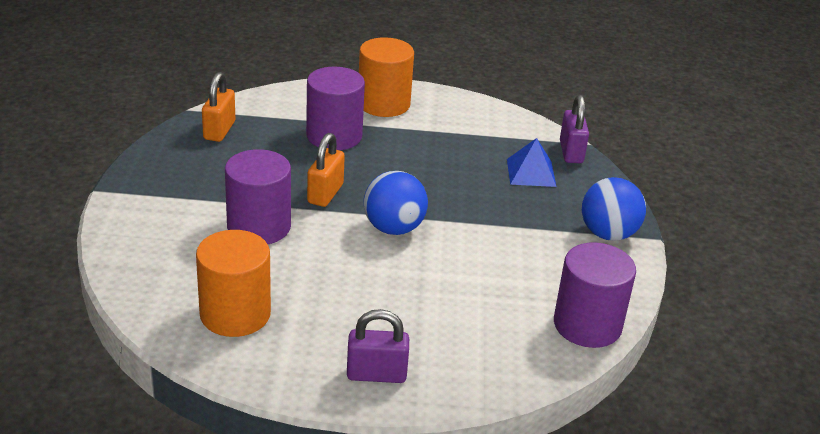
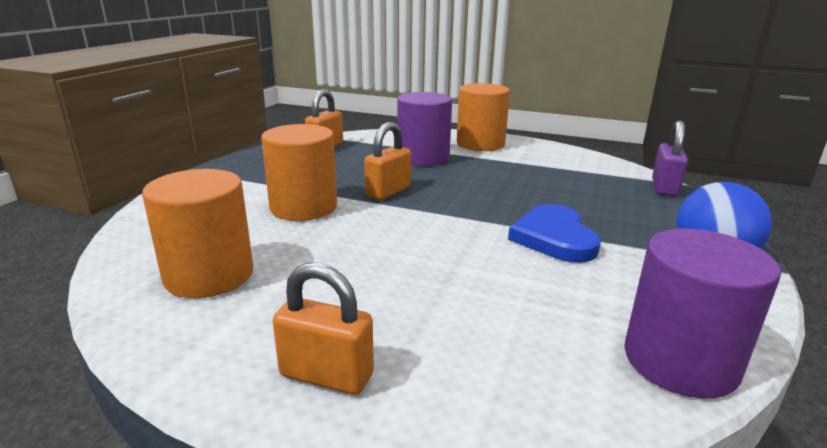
camera: 20 degrees right, 10 degrees down
purple cylinder [225,149,291,244] -> orange cylinder [261,124,337,221]
purple padlock [347,309,409,383] -> orange padlock [273,263,374,395]
blue ball [364,171,428,235] -> none
blue pyramid [507,138,556,187] -> none
none -> blue heart [508,204,601,263]

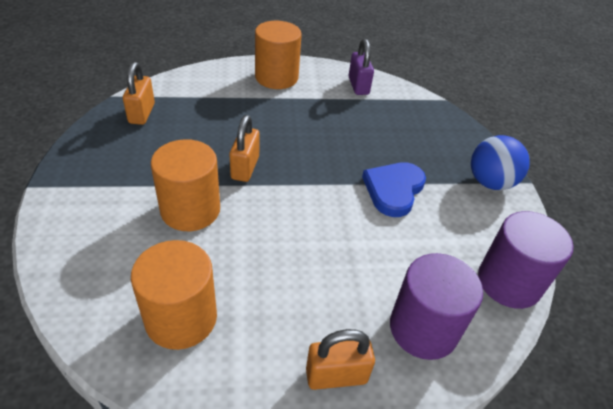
camera: 30 degrees left, 20 degrees up
purple cylinder [397,92,452,166] -> purple cylinder moved to [390,253,483,360]
blue heart [508,204,601,263] -> blue heart turned 60 degrees clockwise [362,162,426,217]
purple padlock [652,121,688,196] -> purple padlock moved to [349,39,374,95]

